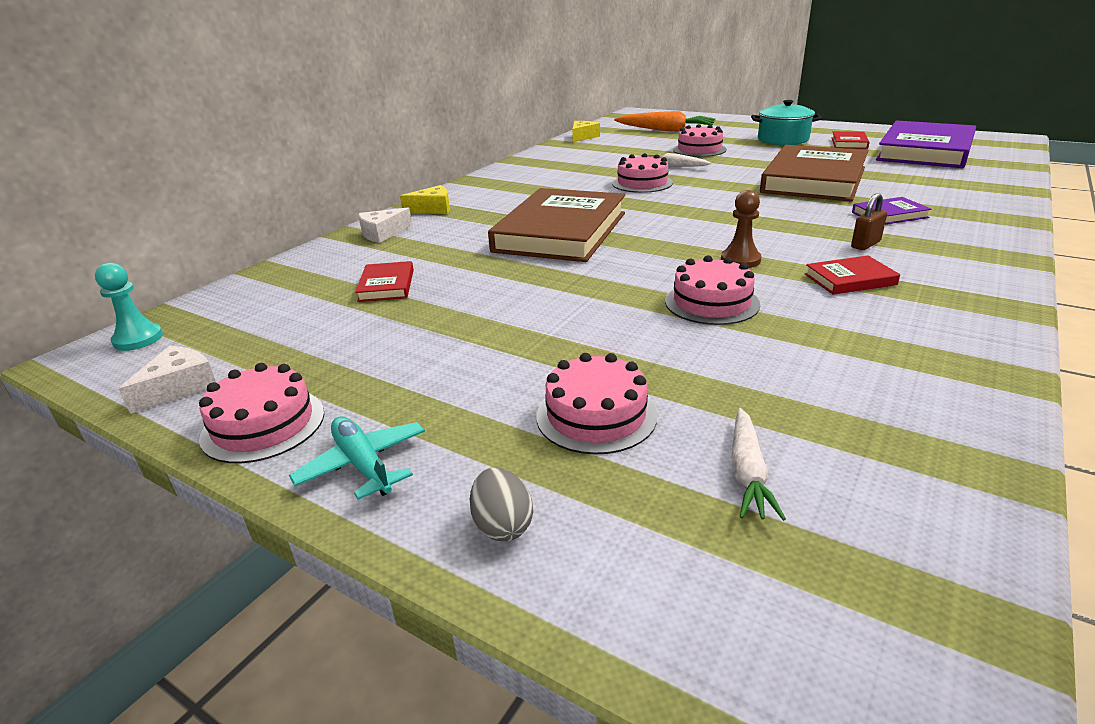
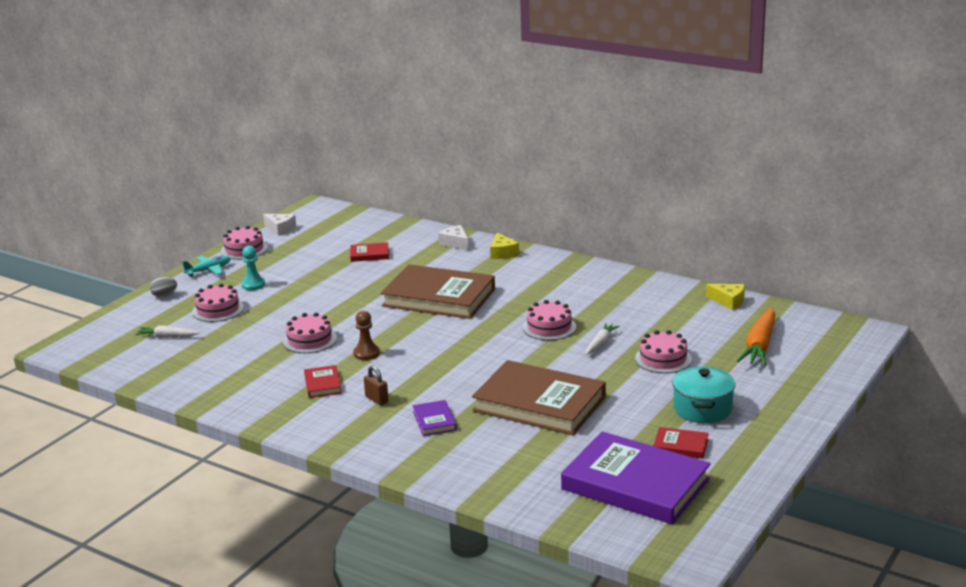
camera: 90 degrees right, 5 degrees down
turquoise pawn [95,263,163,351] -> turquoise pawn moved to [241,246,265,290]

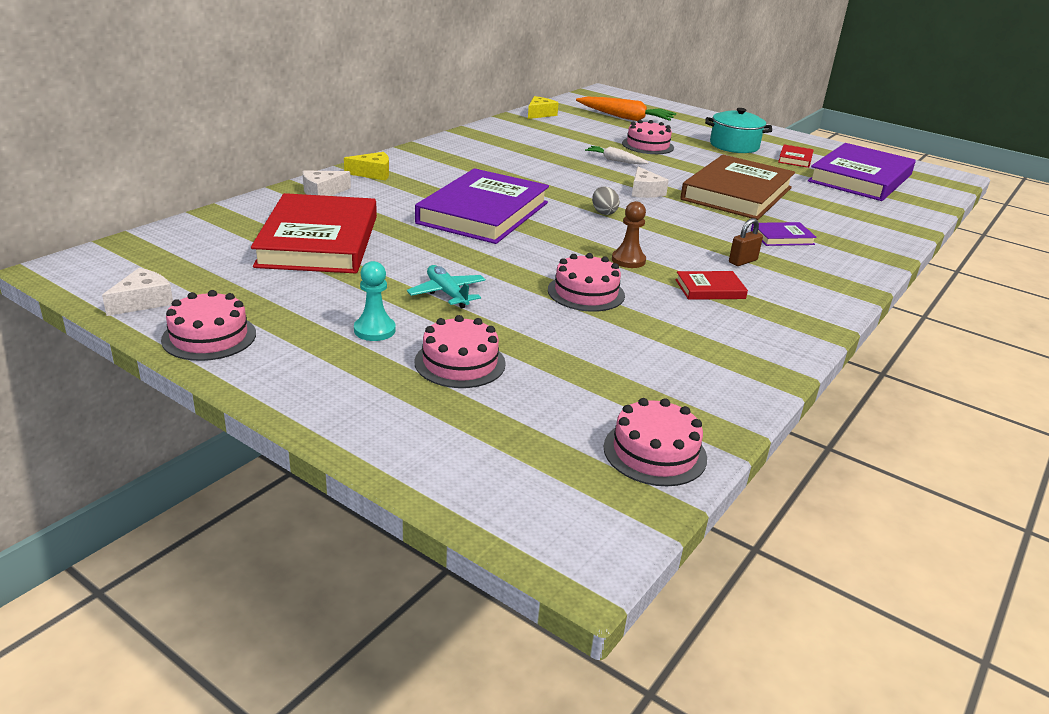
camera: 90 degrees left, 5 degrees up
white carrot [135,325,200,337] -> none
grey egg [150,276,177,297] -> grey egg moved to [592,187,620,215]
turquoise plane [182,255,231,276] -> turquoise plane moved to [407,265,486,308]
red book [350,242,389,262] -> red book [251,193,377,273], size x2.34
brown book [381,264,495,319] -> purple book [415,168,549,244]
pink cake [523,300,576,340] -> pink cake moved to [604,398,707,486]
none -> white cheese [632,167,669,198]

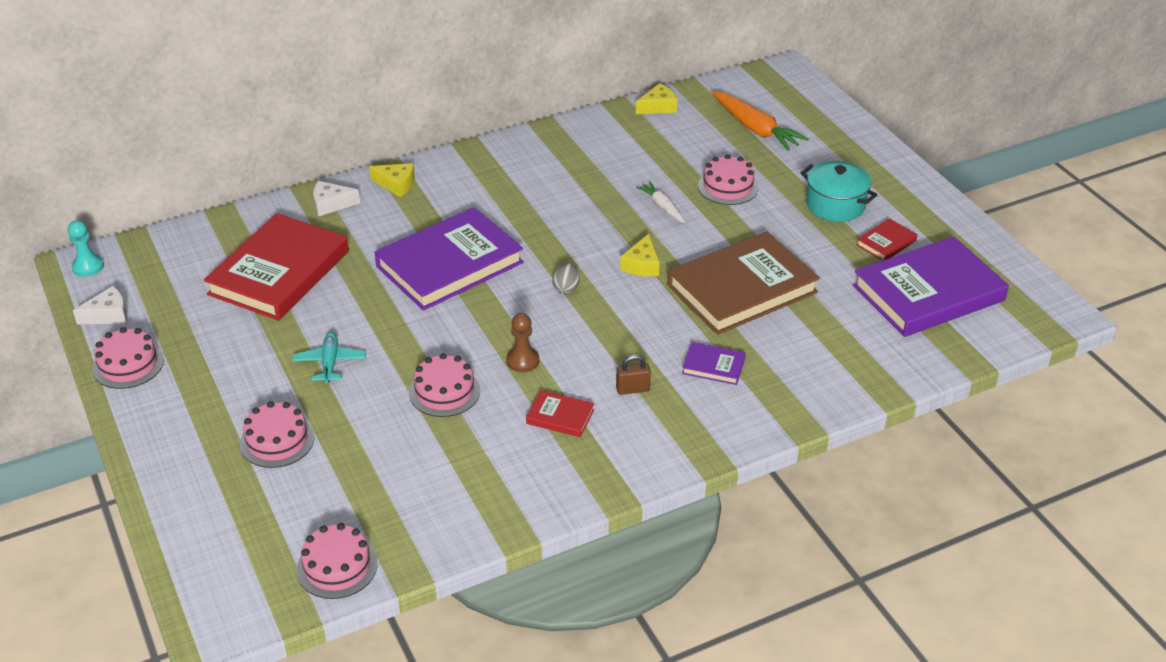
camera: 30 degrees right, 10 degrees up
turquoise pawn [354,261,396,341] -> turquoise pawn moved to [68,220,104,277]
white cheese [632,167,669,198] -> yellow cheese [620,234,660,277]

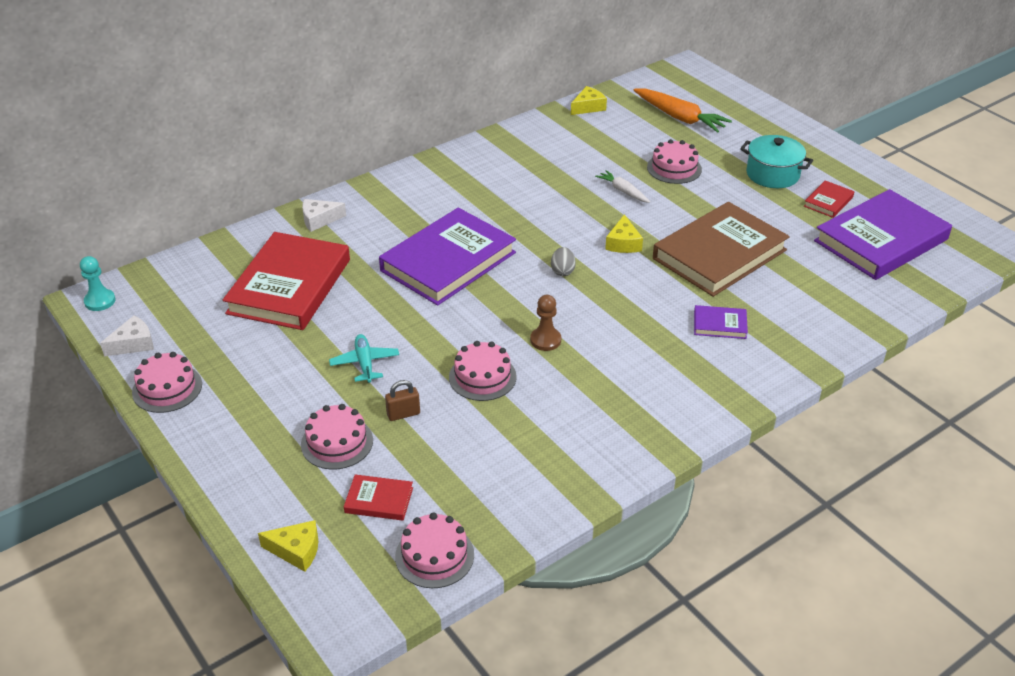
camera: 10 degrees left, 0 degrees up
yellow cheese [369,163,415,197] -> yellow cheese moved to [258,520,318,572]
red book [526,390,594,437] -> red book moved to [344,475,413,521]
brown padlock [616,355,651,395] -> brown padlock moved to [385,380,420,421]

